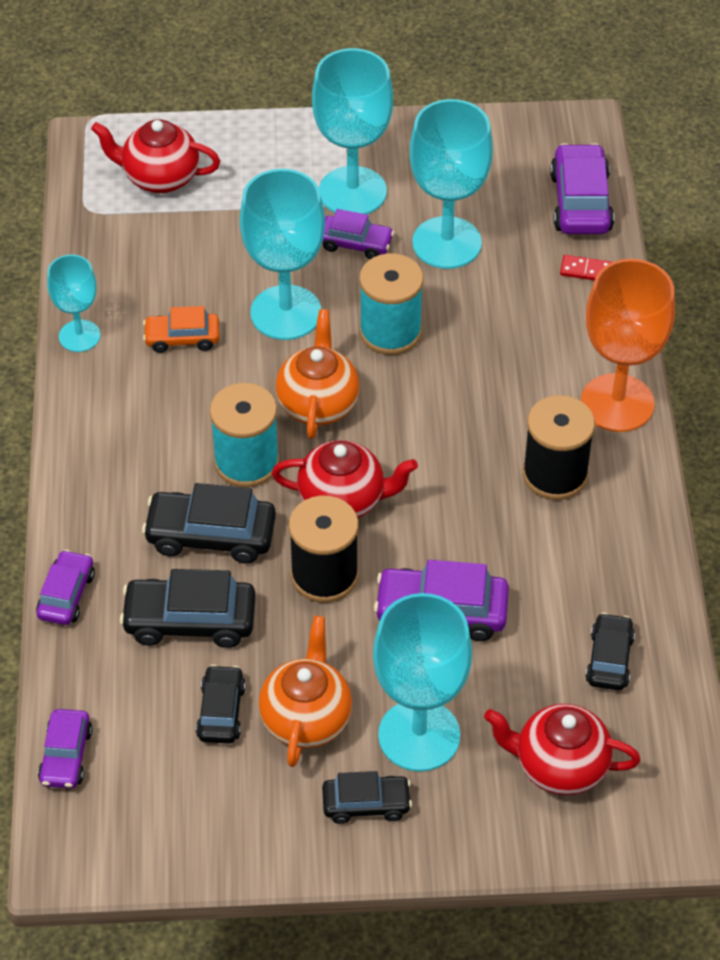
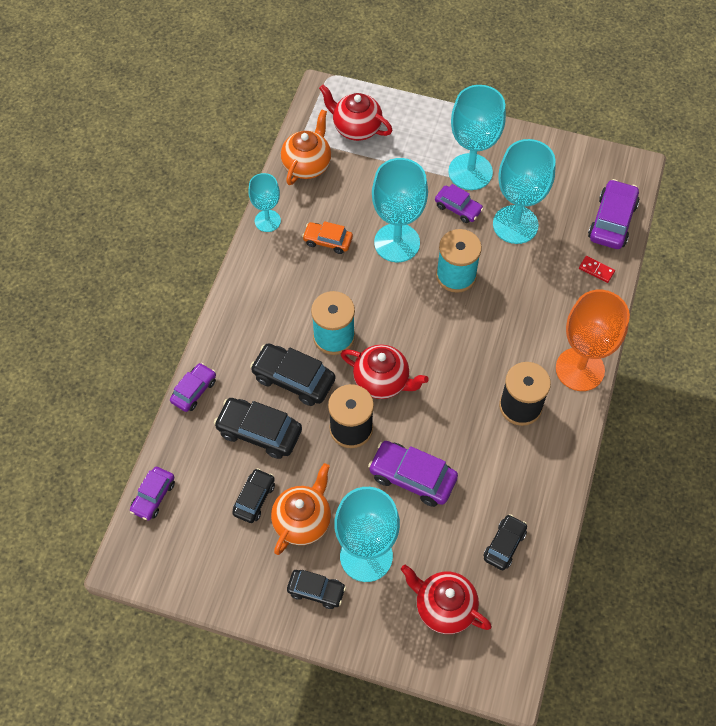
camera: 20 degrees right, 10 degrees up
orange teapot [276,309,359,439] -> orange teapot moved to [281,110,331,185]

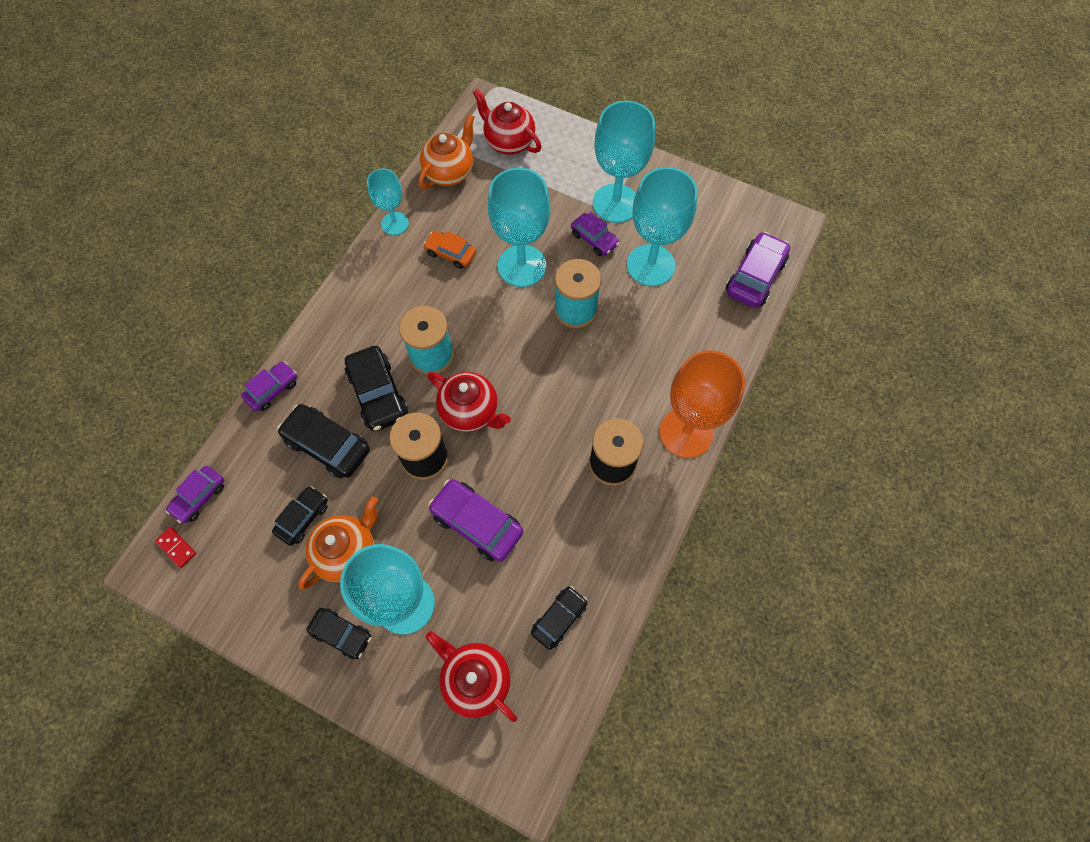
camera: 10 degrees right, 5 degrees up
black car [250,343,335,406] -> black car turned 150 degrees counterclockwise [345,346,408,431]
red domino [579,256,615,283] -> red domino moved to [155,527,196,568]

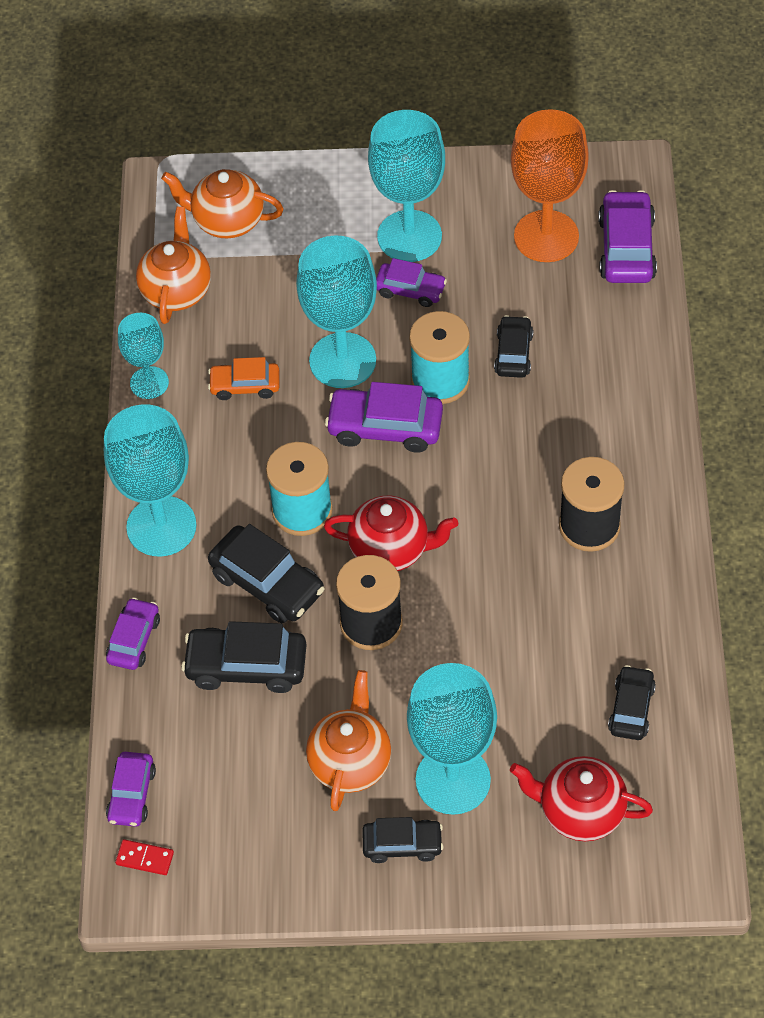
camera: 25 degrees left, 10 degrees down
black car [272,486,328,546] -> black car moved to [494,315,533,378]
purple car [428,479,523,561] -> purple car moved to [325,382,443,453]
red teapot [473,89,541,155] -> orange teapot [161,169,283,239]
turquoise goblet [627,167,698,286] -> turquoise goblet moved to [104,404,196,556]
orange goblet [659,350,745,458] -> orange goblet moved to [511,109,589,262]

